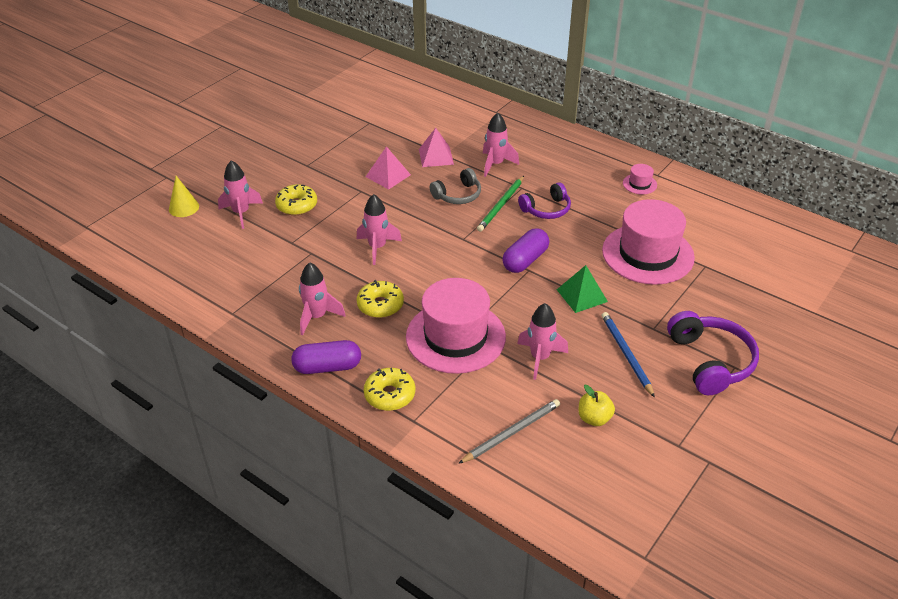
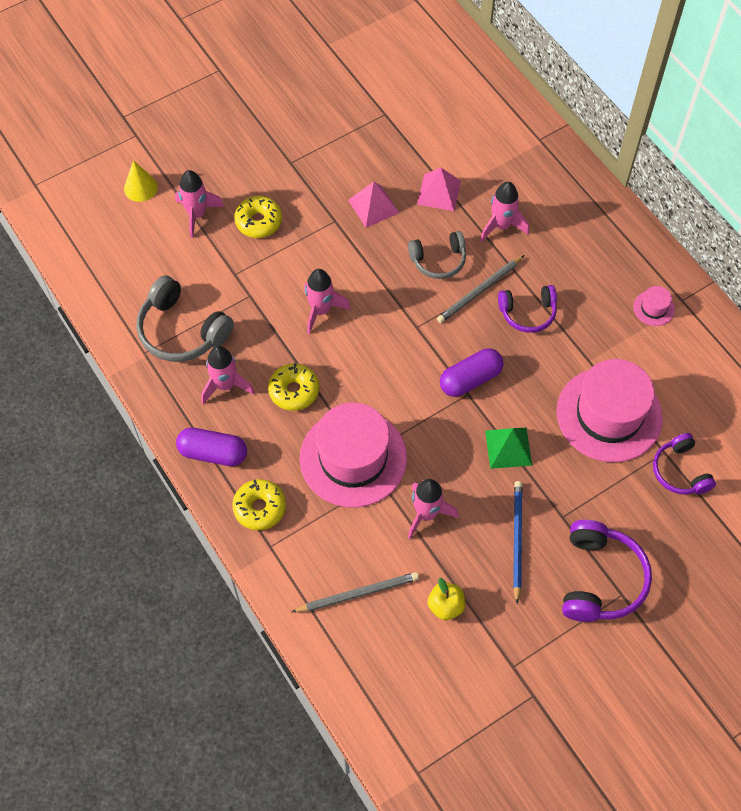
camera: 20 degrees right, 20 degrees up
green pencil [477,176,524,232] -> grey pencil [437,255,524,323]
none -> grey headphones [136,275,234,362]
none -> purple headphones [653,433,716,495]

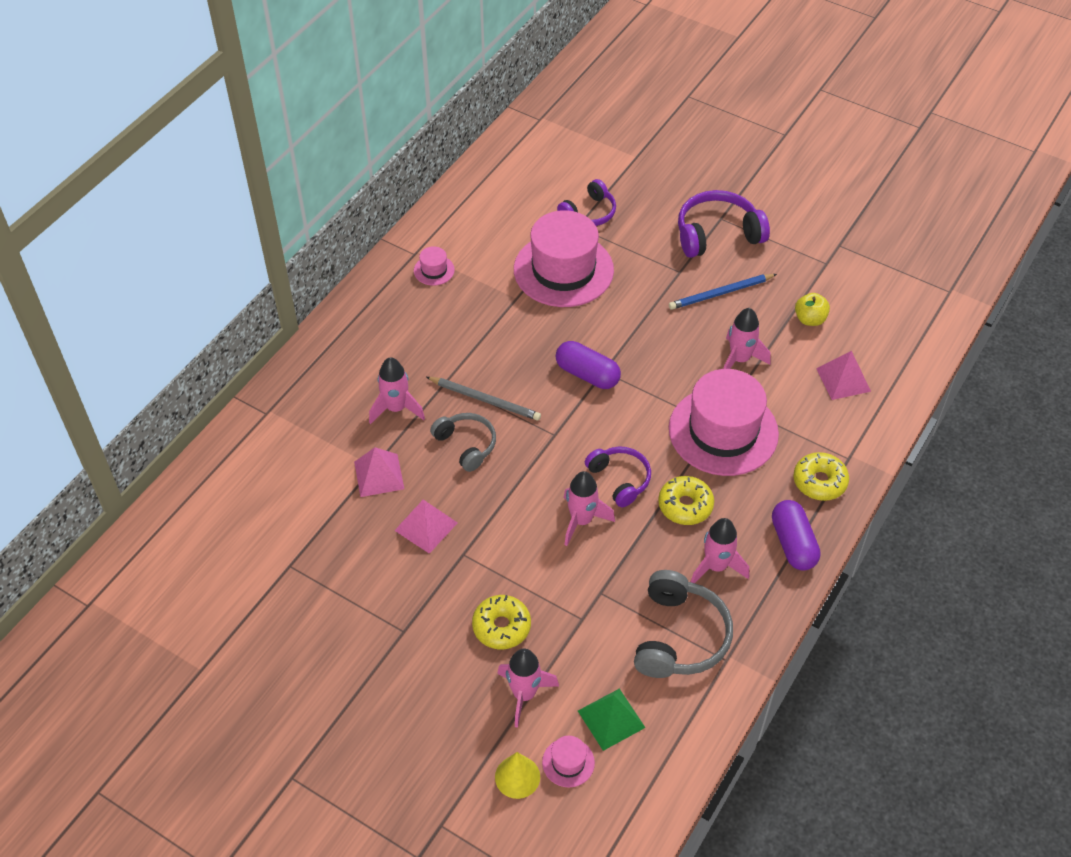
camera: 115 degrees left, 10 degrees down
grey pencil [291,572,419,612] -> pink pyramid [816,351,871,400]
green pyramid [485,428,532,469] -> green pyramid moved to [578,689,645,751]
purple headphones [498,285,557,333] -> purple headphones moved to [585,447,651,507]
none -> pink hat [542,736,595,787]

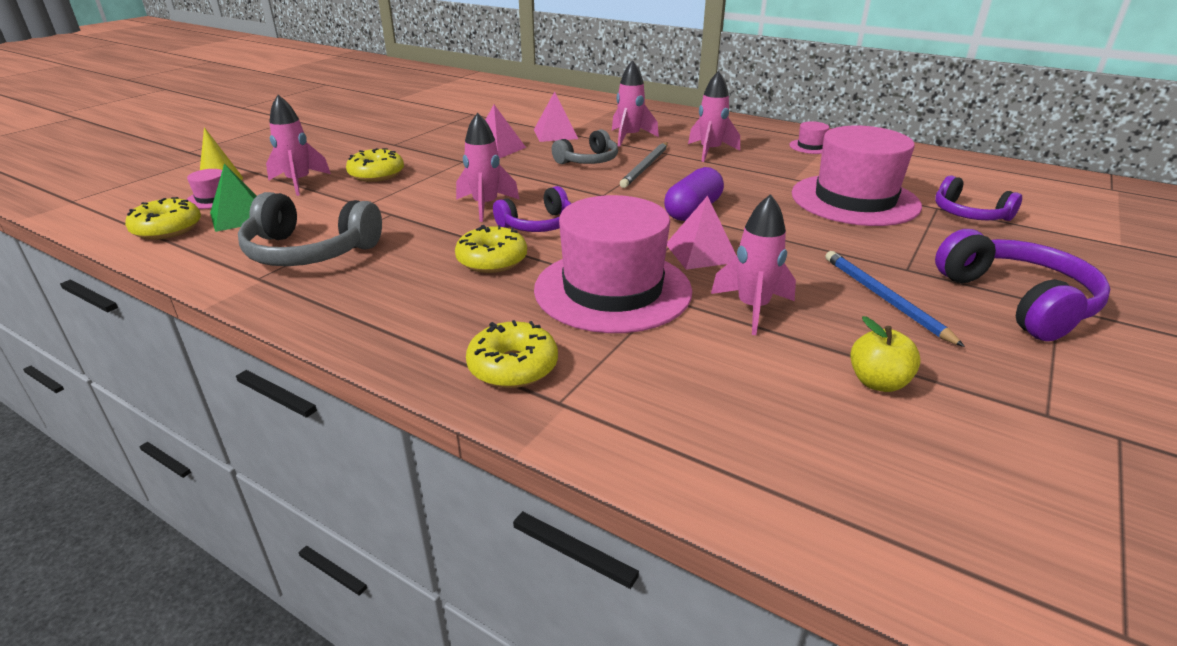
camera: 90 degrees right, 20 degrees down
pink rocket [691,518,749,583] -> pink rocket moved to [688,71,740,162]
purple capsule [772,500,820,571] -> none
pink pyramid [816,351,871,400] -> pink pyramid moved to [667,196,737,270]
none -> yellow donut [125,197,201,240]

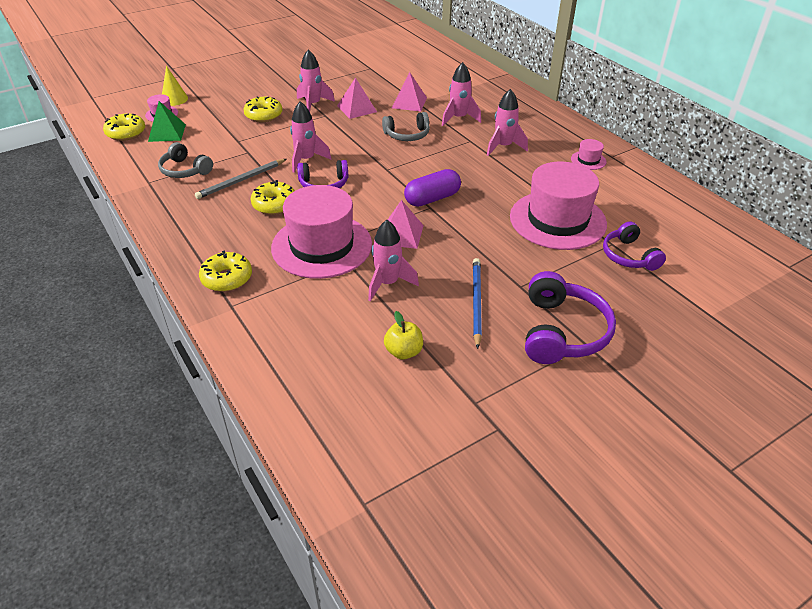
camera: 25 degrees right, 10 degrees up
grey headphones [238,192,382,266] -> grey headphones [158,142,213,178], size x0.65
pink rocket [266,95,331,196] -> pink rocket moved to [297,50,335,112]
grey pencil [620,142,668,188] -> grey pencil moved to [195,159,287,199]

